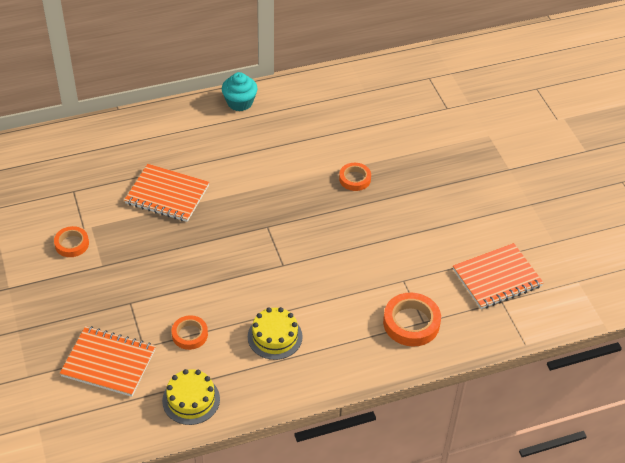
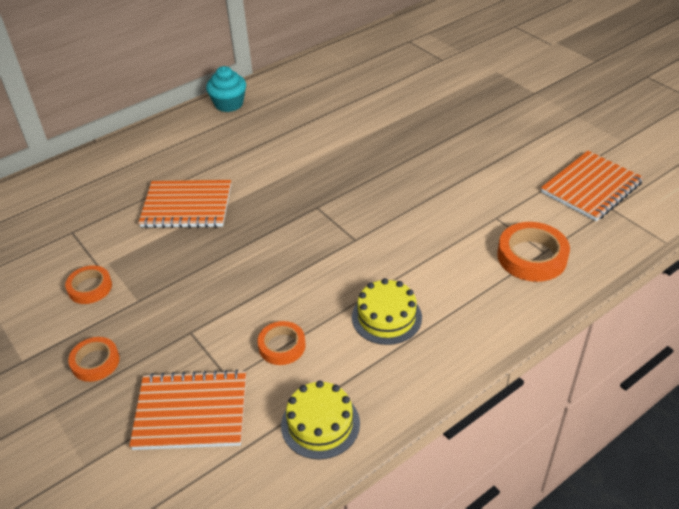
camera: 15 degrees left, 5 degrees down
orange tape [339,163,371,191] -> orange tape moved to [68,337,120,382]

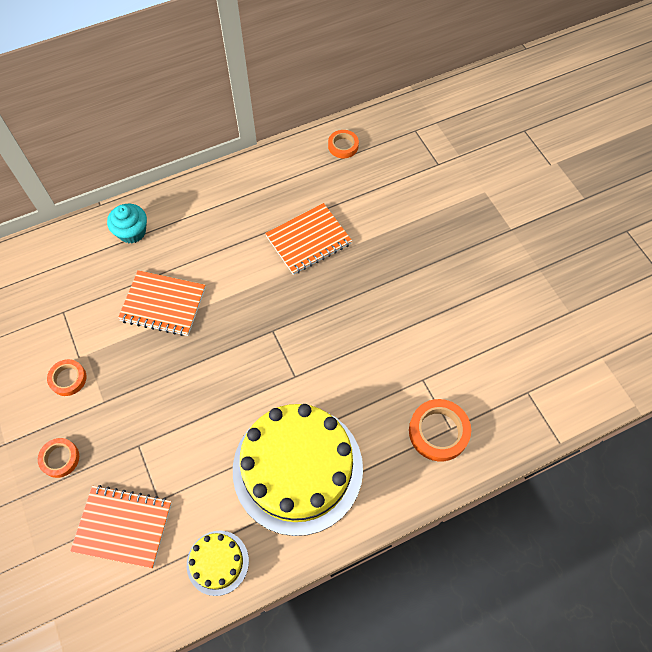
camera: 10 degrees right, 20 degrees up
turquoise cupcake [206,66,246,112] -> turquoise cupcake moved to [107,204,147,244]
orange tape [258,321,306,365] -> orange tape moved to [328,130,359,158]
yellow cake [352,278,422,345] -> yellow cake [233,404,363,536], size x2.22
orange notebook [541,151,644,221] -> orange notebook moved to [265,203,352,275]

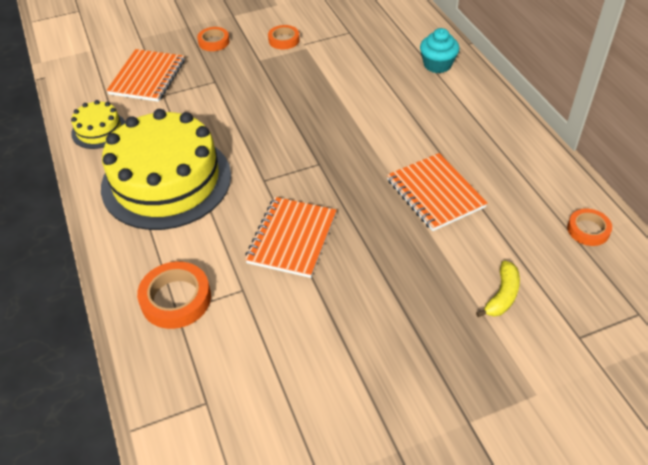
camera: 95 degrees right, 15 degrees down
orange notebook [118,270,206,336] -> orange notebook moved to [245,197,337,278]
none -> yellow banana [476,261,520,317]

